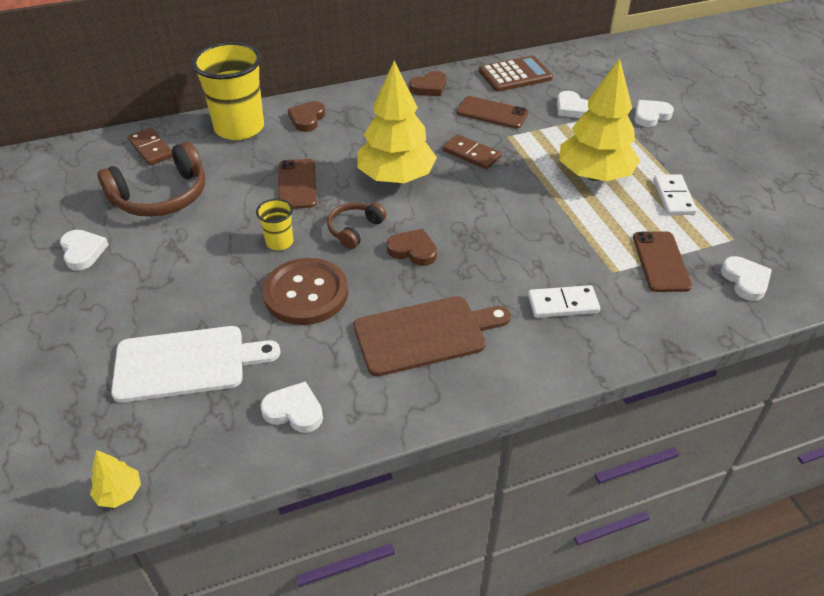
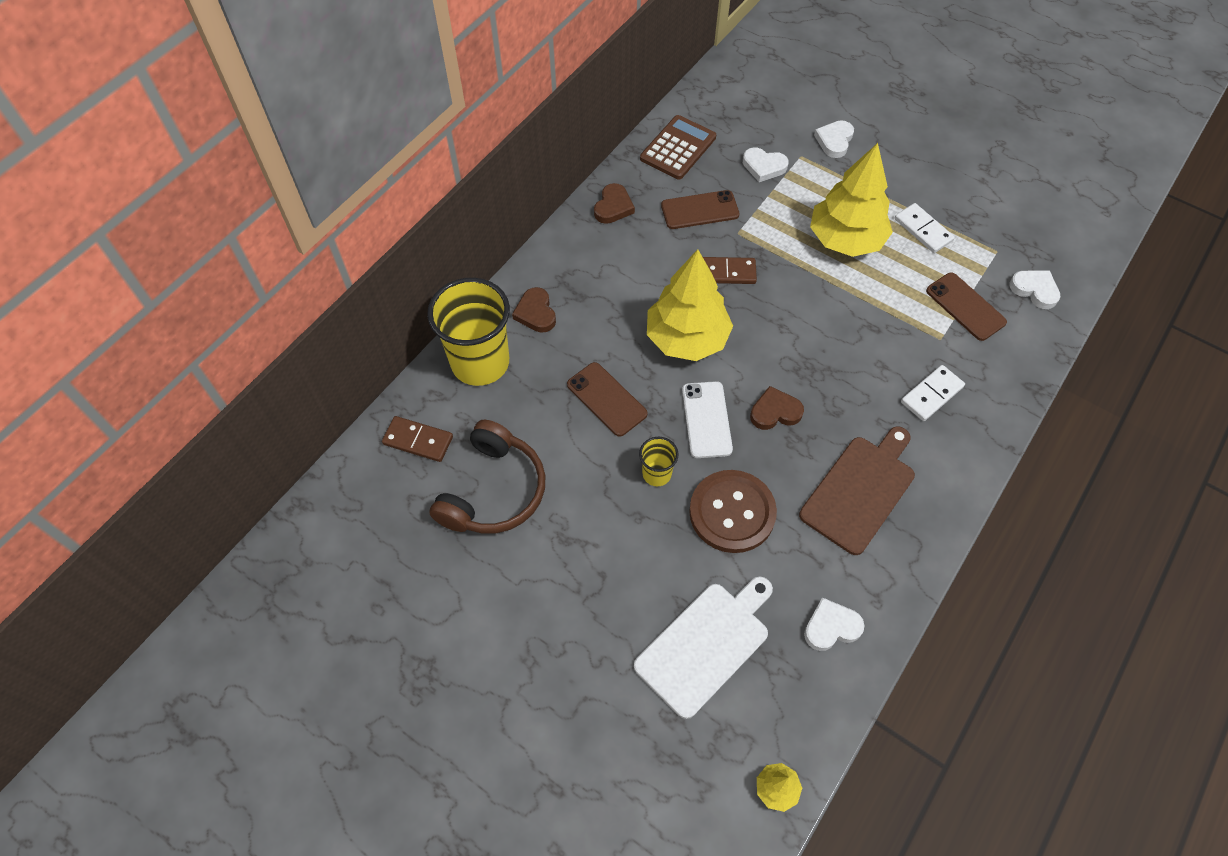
camera: 35 degrees left, 15 degrees up
white heart [60,230,109,271] -> none
brown headphones [327,202,386,249] -> white phone [682,381,733,458]

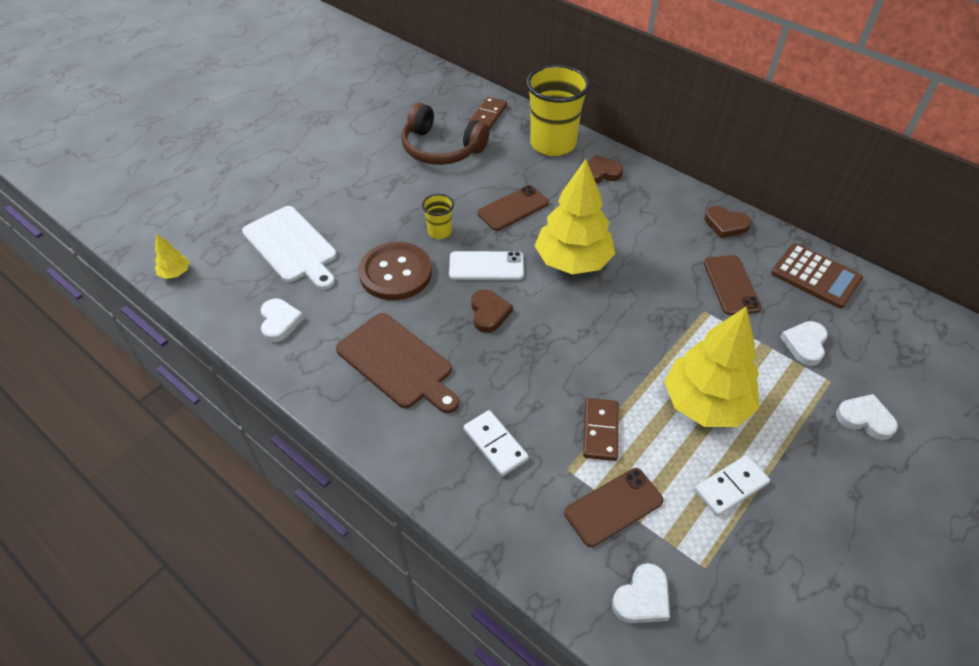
camera: 95 degrees right, 10 degrees down
brown domino [703,257,757,284] -> brown domino moved to [583,398,618,461]

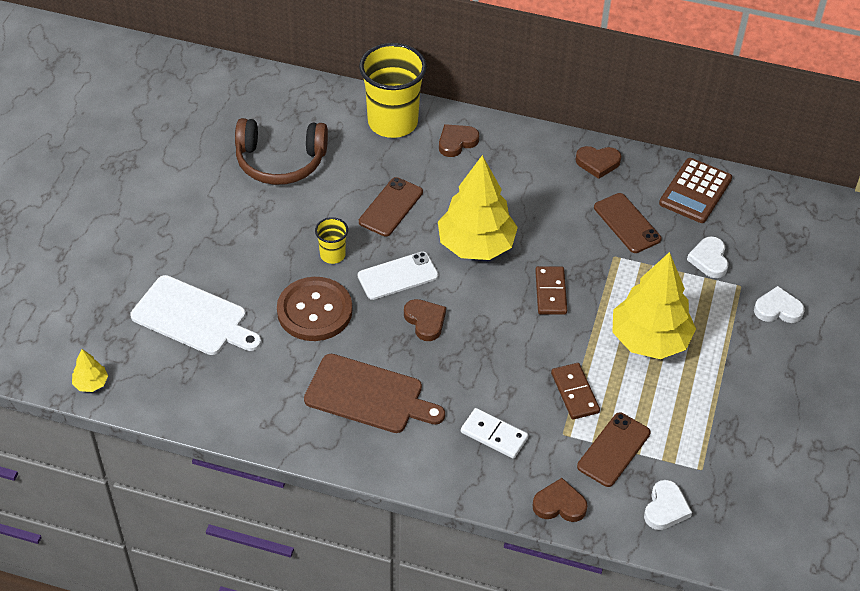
camera: 25 degrees left, 0 degrees up
white heart [261,299,304,342] -> none
brown domino [469,97,507,130] -> brown domino moved to [535,266,567,315]
white domino [694,455,770,516] -> none
brown calculator [771,244,863,308] -> brown calculator turned 105 degrees clockwise [659,158,732,223]
none -> brown heart [532,478,588,522]

